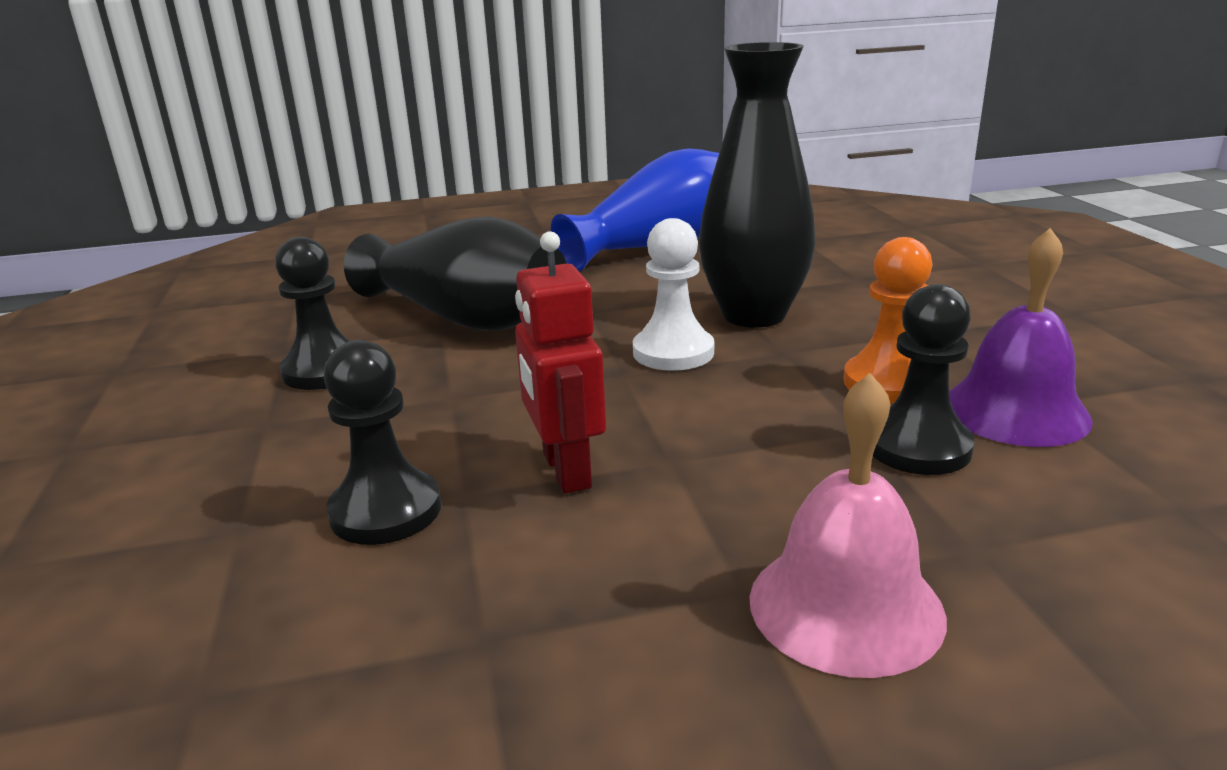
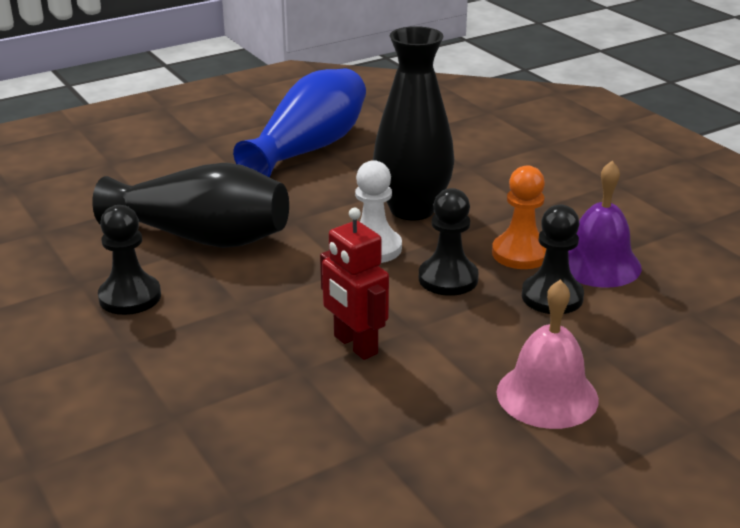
camera: 20 degrees left, 5 degrees up
black pawn [324,340,441,545] -> black pawn moved to [419,188,479,296]

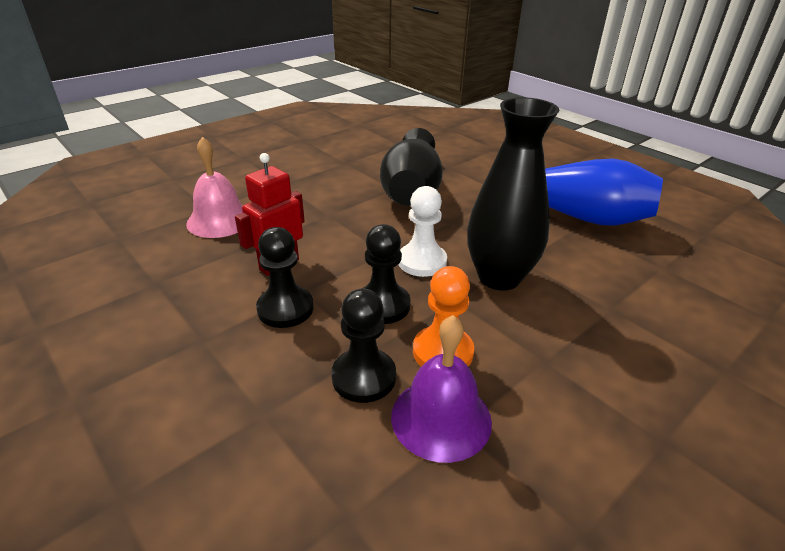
camera: 80 degrees right, 5 degrees up
black pawn [98,205,161,315] -> black pawn moved to [256,227,314,328]
pink bell [496,280,599,429] -> pink bell moved to [186,137,243,238]

